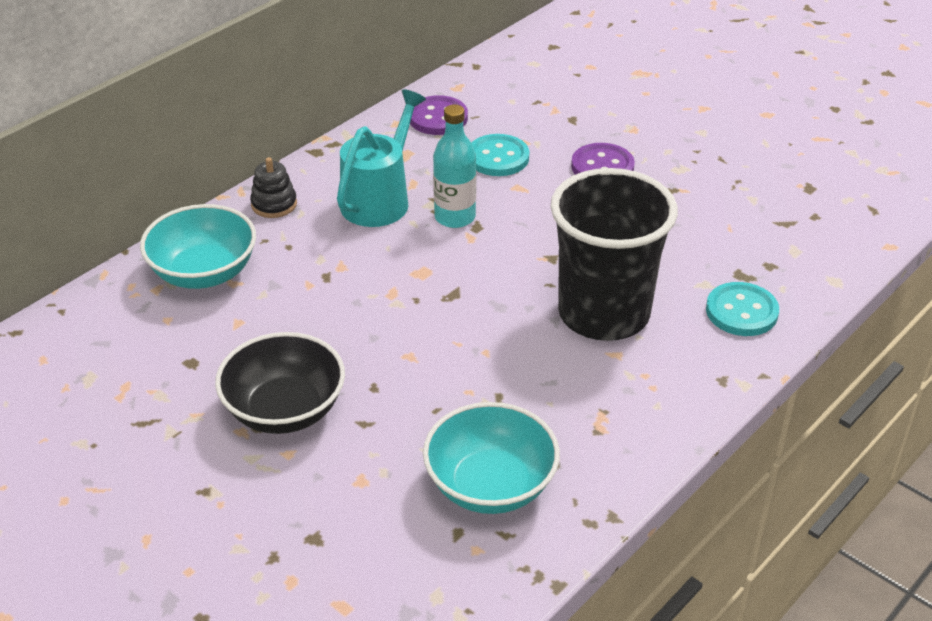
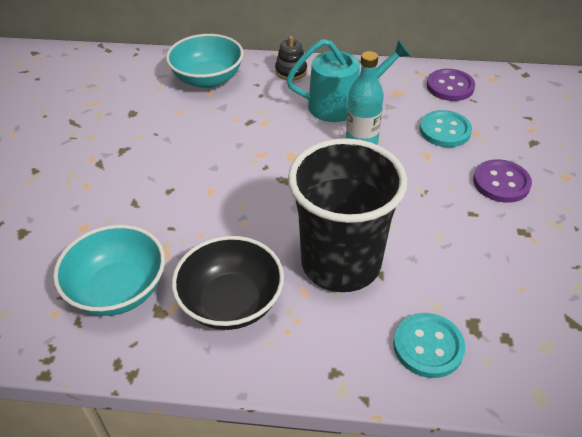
camera: 55 degrees right, 5 degrees up
black bowl [215,332,345,434] -> black bowl moved to [172,236,284,330]

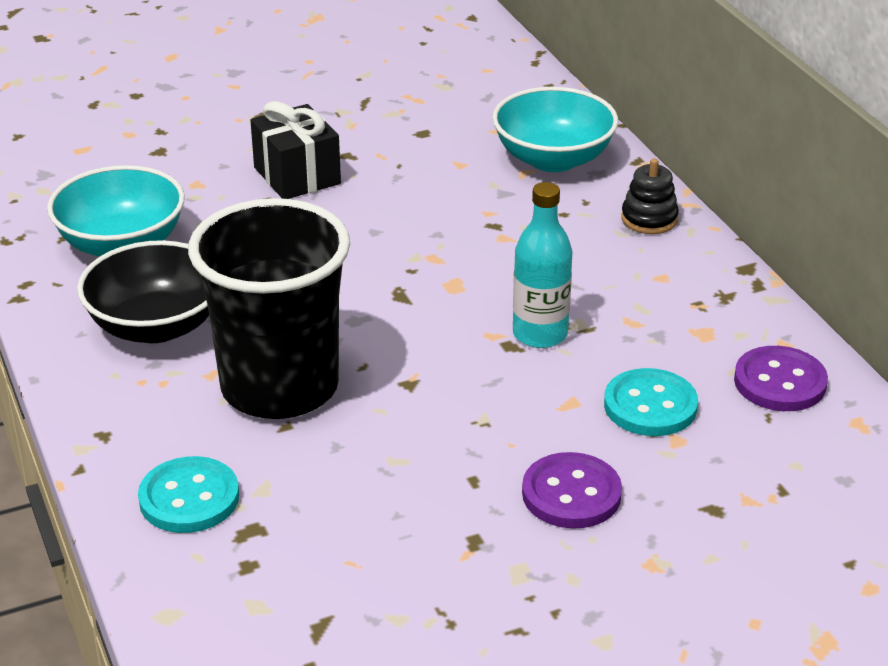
camera: 60 degrees right, 10 degrees down
turquoise watering can [286,39,411,122] -> none
none -> black gift [250,101,341,199]

